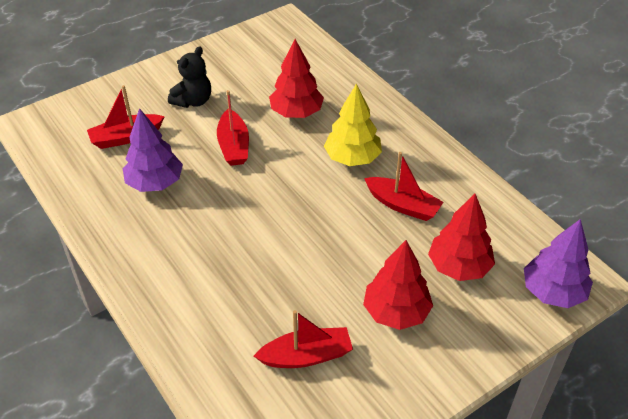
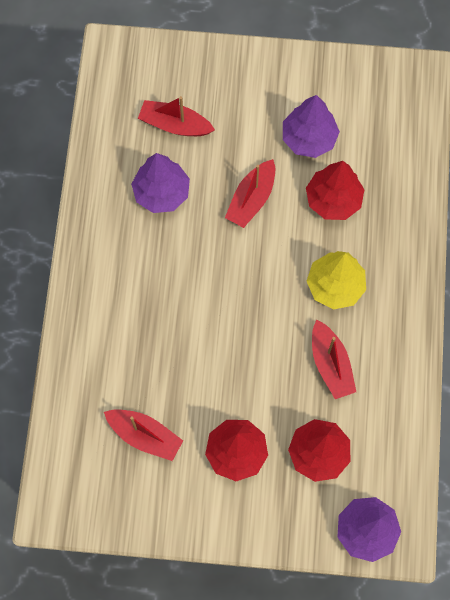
camera: 40 degrees right, 25 degrees up
black teddy bear [168,46,211,108] -> none
none -> purple tree [283,95,340,158]

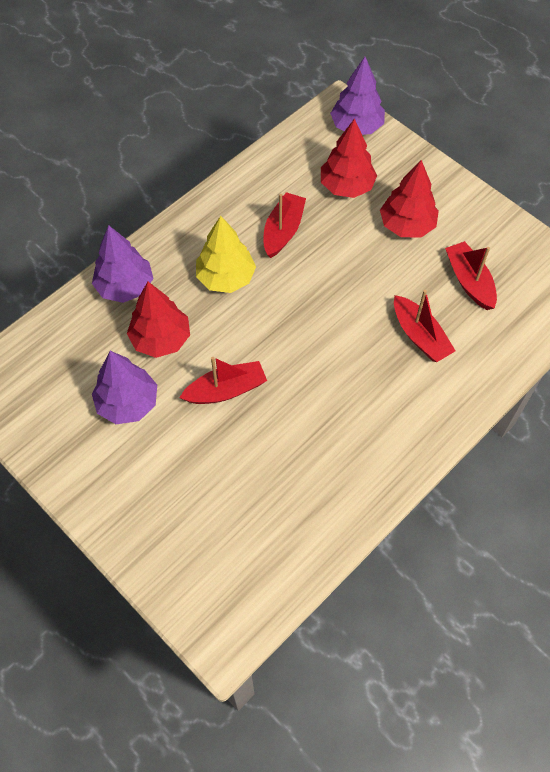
camera: 140 degrees left, 10 degrees down
purple tree [131,153,190,213] -> purple tree moved to [92,225,154,303]
red boat [138,96,215,136] -> red boat moved to [394,290,456,362]

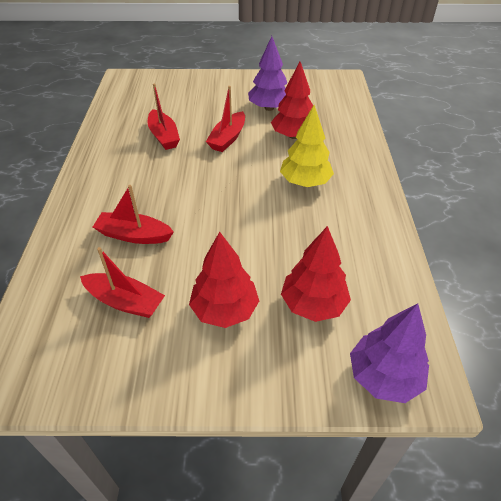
camera: 135 degrees right, 15 degrees down
purple tree [92,225,154,303] -> none
red boat [264,192,306,258] -> red boat moved to [148,84,180,150]

